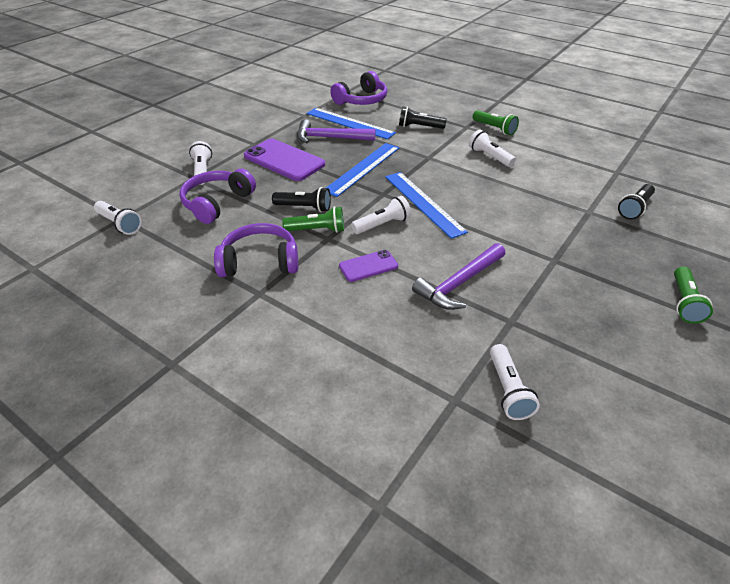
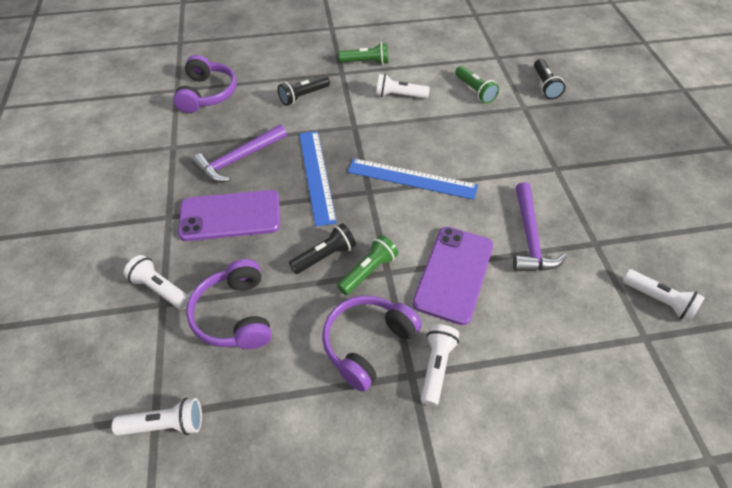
camera: 45 degrees left, 10 degrees up
blue ruler [307,108,396,139] -> none
purple phone [339,250,398,282] -> purple phone [413,227,493,325], size x1.84
white flashlight [351,196,411,234] -> white flashlight moved to [421,324,459,406]
green flashlight [674,266,713,324] -> green flashlight moved to [455,66,499,103]

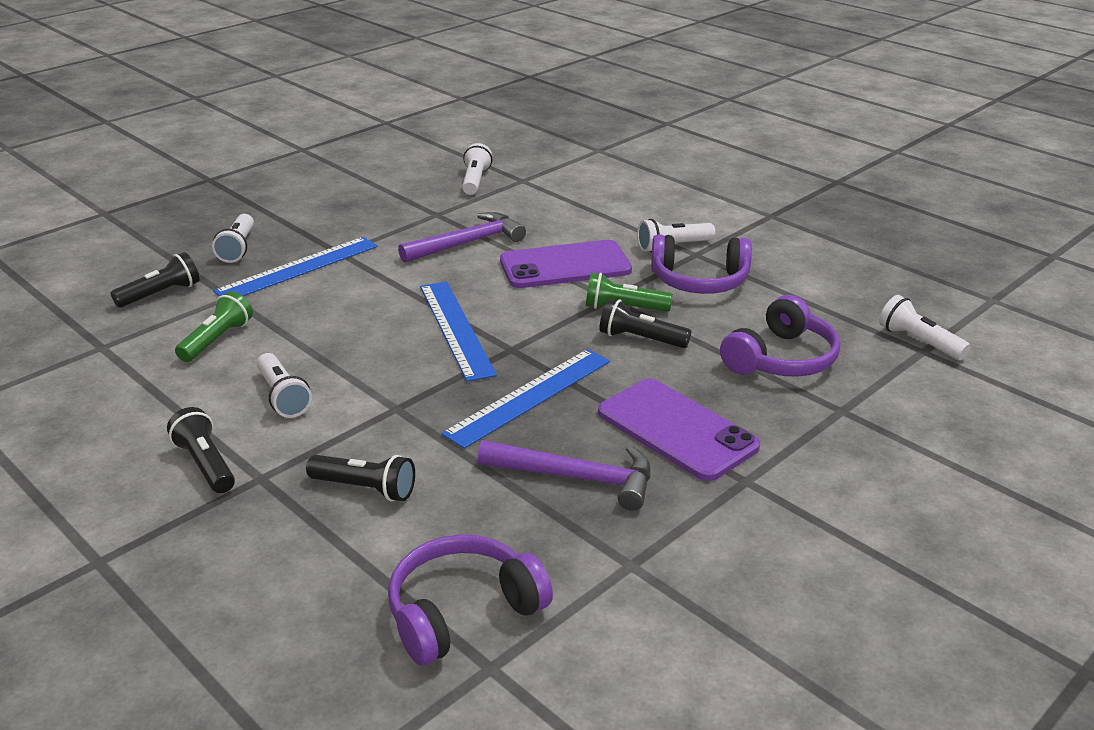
camera: 125 degrees left, 20 degrees down
white flashlight [124,255,190,310] -> white flashlight moved to [212,214,254,263]
green flashlight [339,42,388,65] -> black flashlight [167,407,235,493]
none -> blue ruler [213,237,378,296]

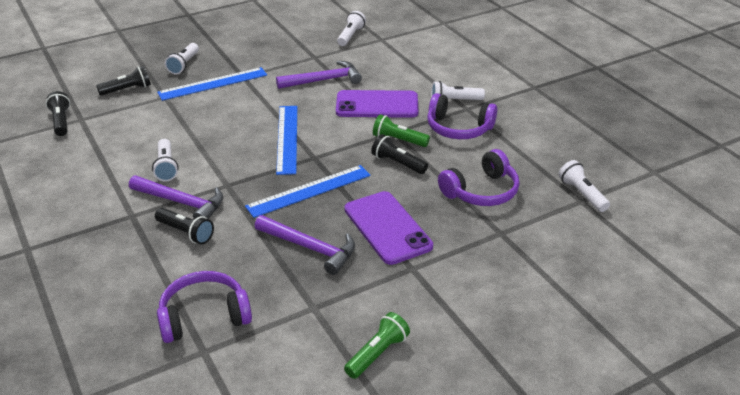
camera: 15 degrees right, 5 degrees up
black flashlight [167,407,235,493] -> black flashlight moved to [46,91,70,136]
green flashlight [175,291,253,362] -> green flashlight moved to [344,312,410,379]
none -> purple hammer [129,176,223,219]

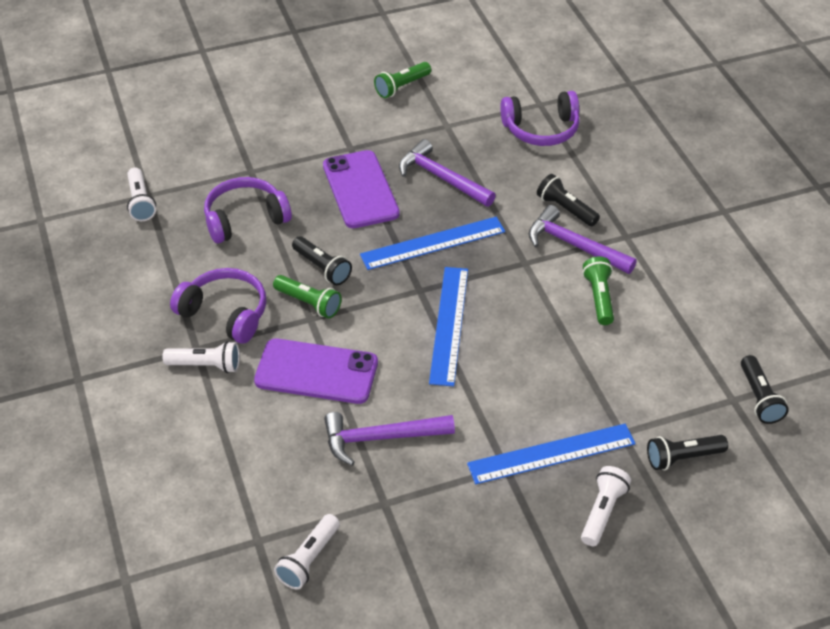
camera: 170 degrees left, 10 degrees up
white flashlight [152,139,179,181] -> green flashlight [582,257,614,325]

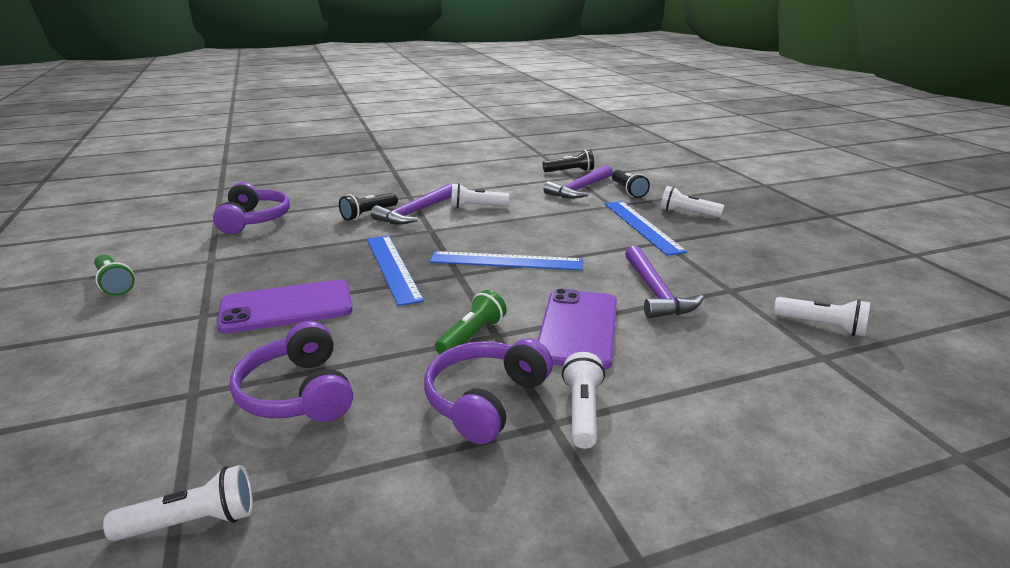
camera: 90 degrees left, 20 degrees down
black flashlight [292,236,352,285] -> none
purple hammer [399,139,496,207] -> purple hammer moved to [544,165,613,199]
green flashlight [582,257,614,325] -> white flashlight [451,183,509,208]

